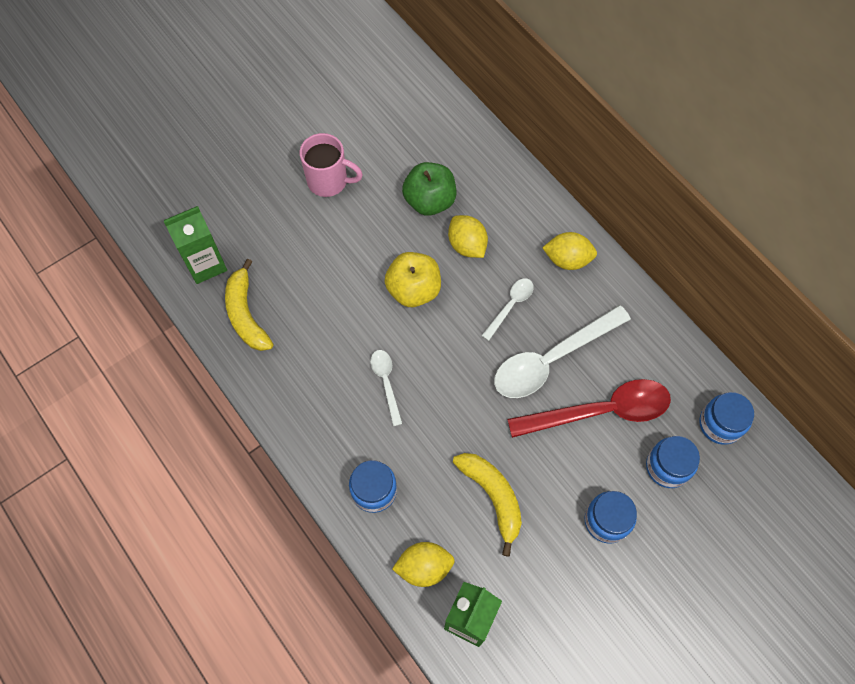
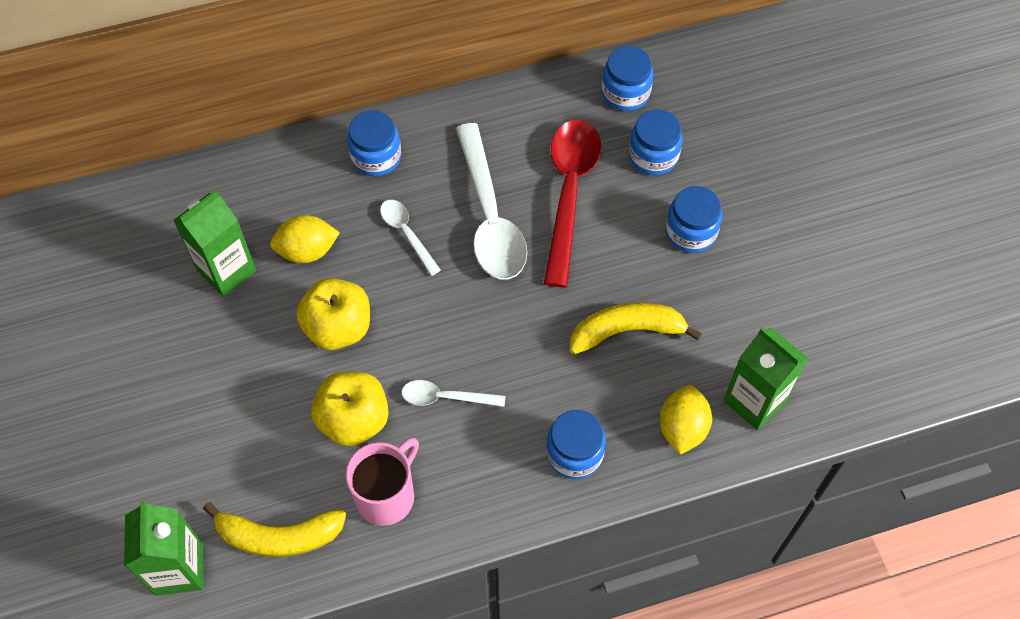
camera: 70 degrees left, 5 degrees down
pink mug [300,133,363,197] -> pink mug moved to [345,438,419,526]
green apple [402,162,456,216] -> green carton [173,189,256,297]
yellow lemon [542,232,597,270] -> blue jar [347,111,401,176]
none -> yellow apple [311,372,389,447]

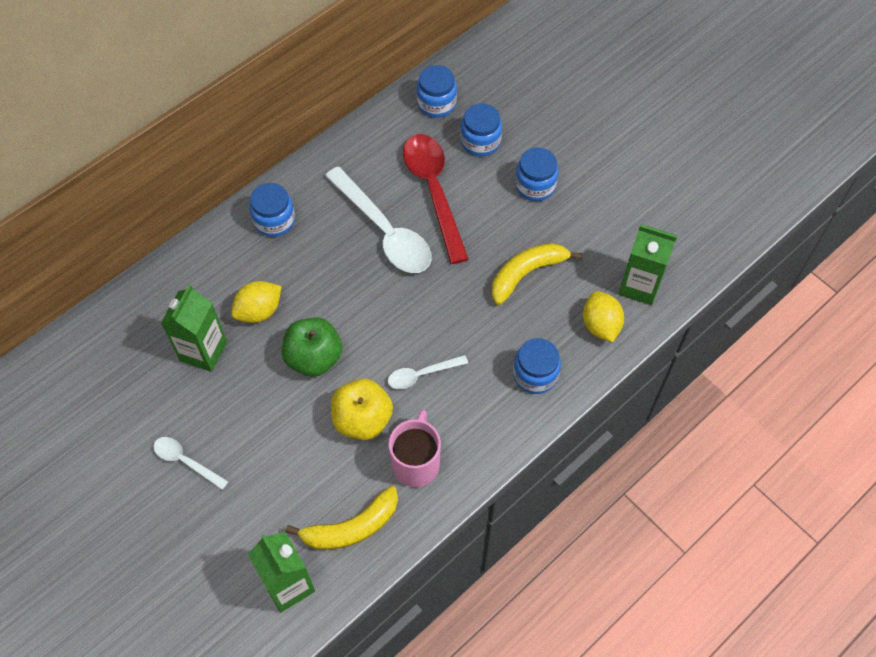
camera: 25 degrees left, 0 degrees up
yellow apple [296,278,370,350] -> green apple [282,318,342,377]
white spoon [380,200,441,276] -> white spoon moved to [153,437,229,490]

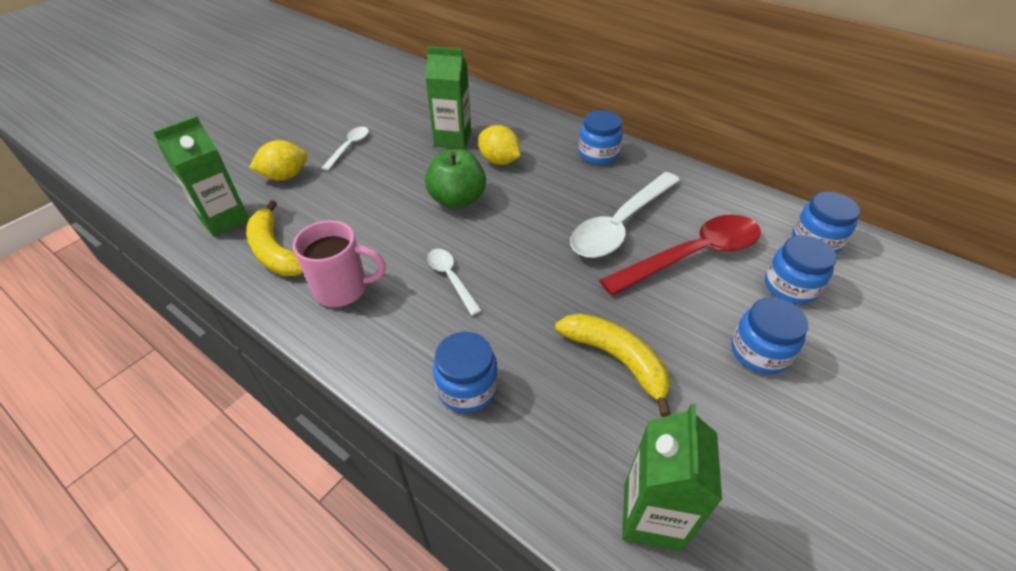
camera: 80 degrees right, 15 degrees down
yellow apple [331,379,393,440] -> none
yellow lemon [583,291,624,342] -> yellow lemon moved to [249,140,308,180]

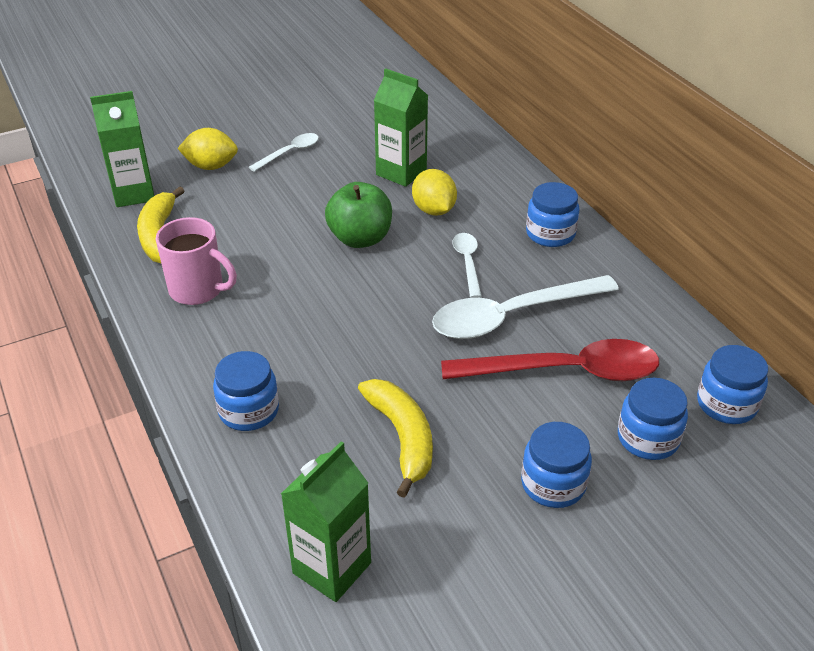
camera: 25 degrees right, 5 degrees down
white spoon [427,249,482,315] -> white spoon moved to [453,233,482,298]

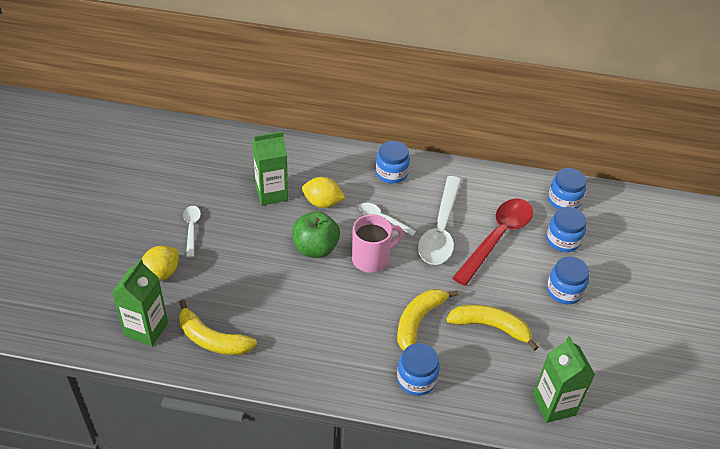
camera: 55 degrees left, 5 degrees up
pink mug [156,217,237,305] -> pink mug moved to [352,214,403,273]
none -> yellow banana [397,289,458,350]

